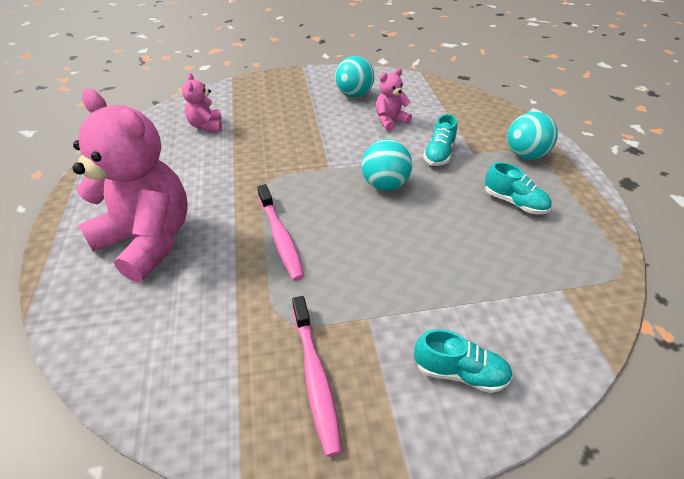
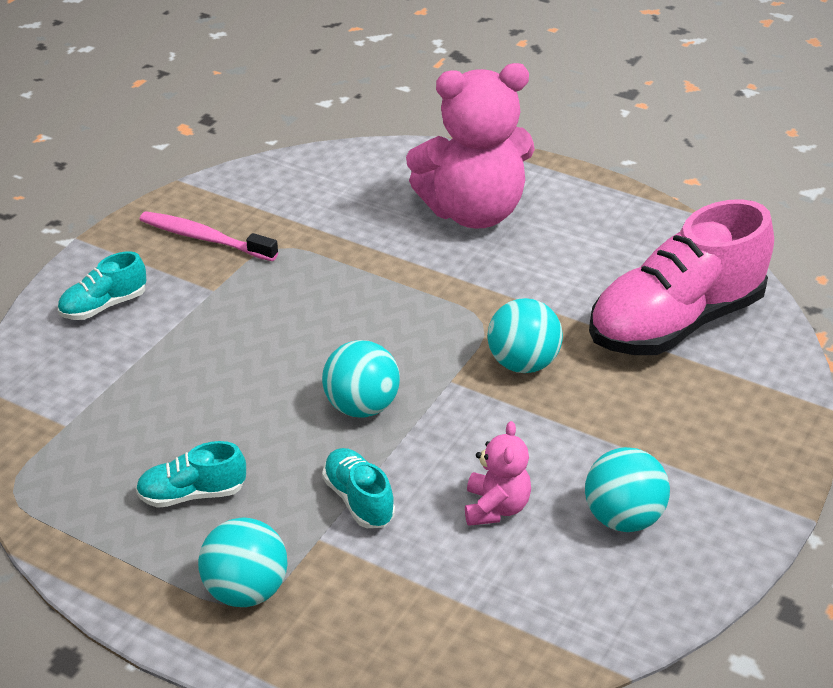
camera: 130 degrees right, 5 degrees down
pink teddy bear [182,73,222,131] -> pink shoe [589,199,774,355]
pink toothbrush [257,184,304,281] -> none
none -> turquoise ball [487,298,563,373]

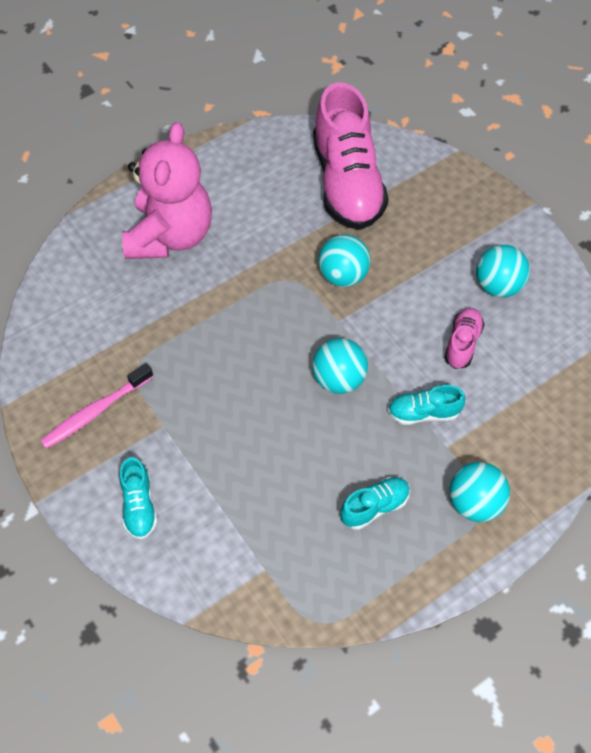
camera: 65 degrees left, 20 degrees up
turquoise shoe [136,441,246,508] -> turquoise shoe turned 135 degrees counterclockwise [340,477,410,530]
pink teddy bear [465,421,531,526] -> pink shoe [444,308,485,369]

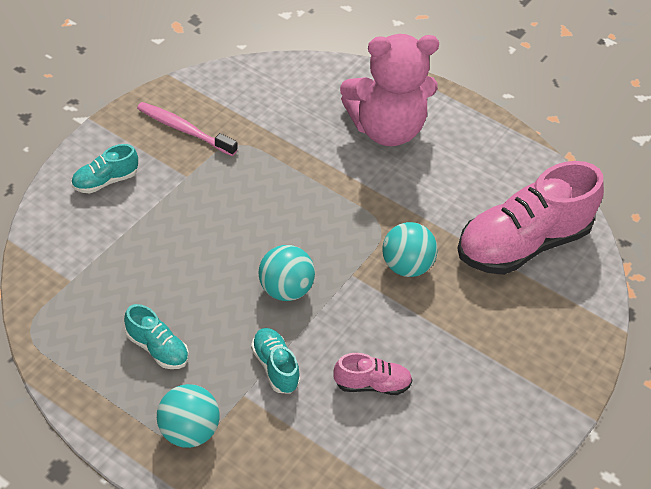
camera: 65 degrees right, 10 degrees down
turquoise ball [476,245,530,297] -> none

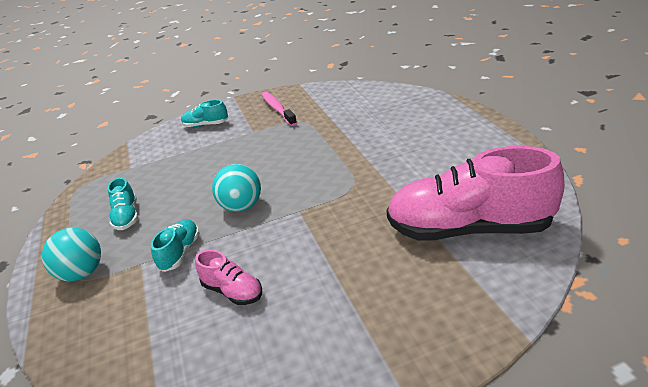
camera: 45 degrees right, 15 degrees down
pink teddy bear [340,34,439,146] -> none
turquoise ball [382,222,437,277] -> none

